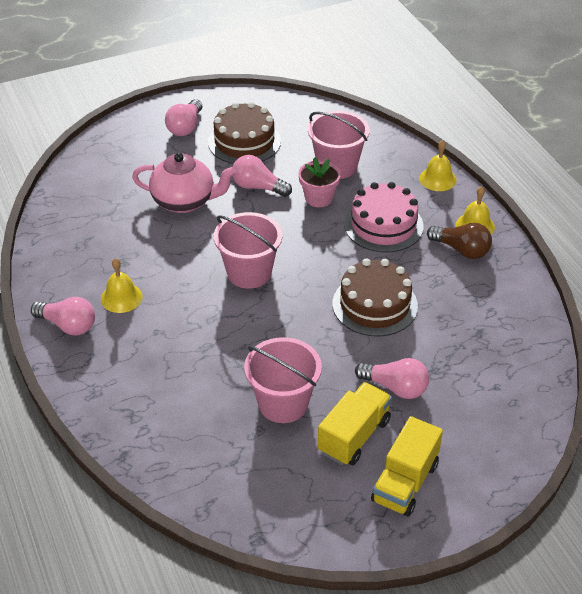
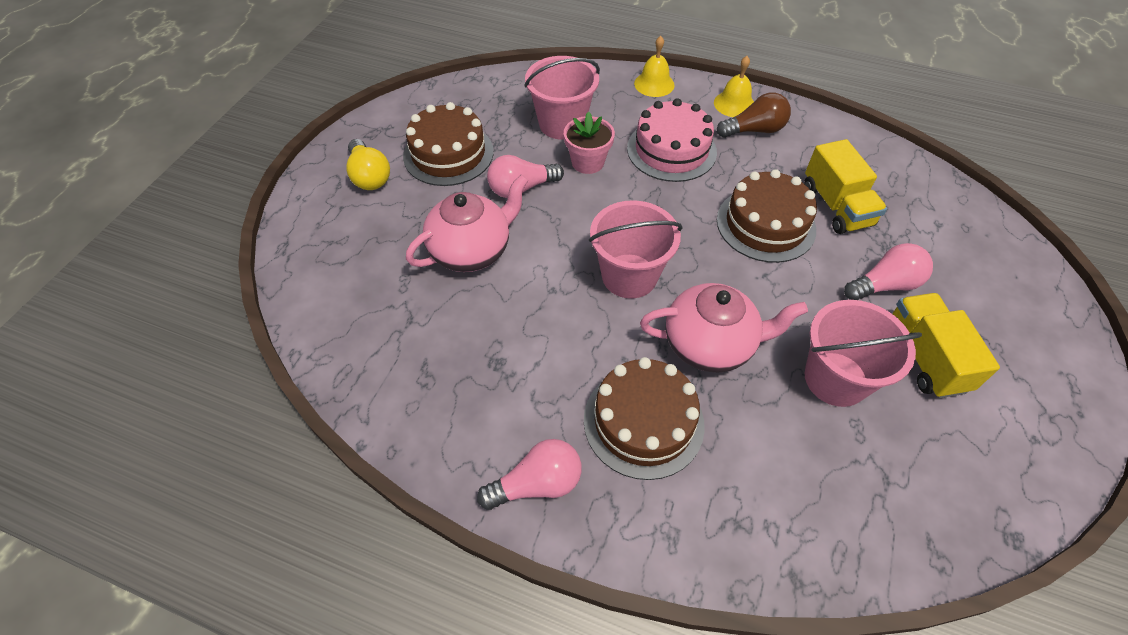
camera: 45 degrees left, 10 degrees up
yellow bell [101,258,142,313] -> none
pink light bulb [165,99,202,136] -> yellow light bulb [346,139,390,190]
yellow truck [371,416,443,516] -> yellow truck moved to [804,139,887,234]
none -> brown cake [584,357,705,480]
none -> pink teapot [640,283,808,373]

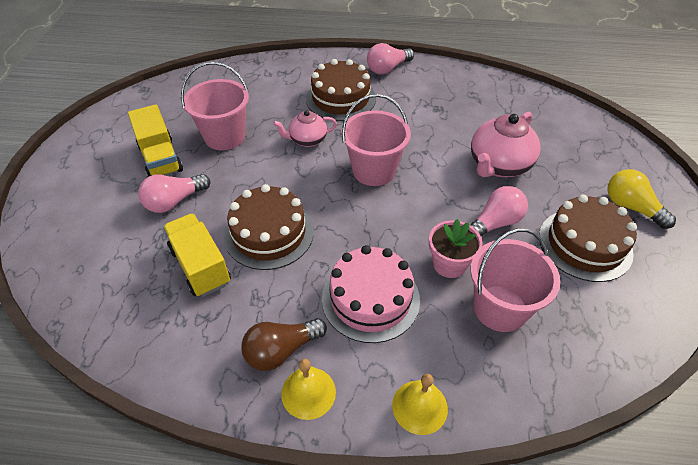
camera: 165 degrees right, 5 degrees down
pink teapot [640,283,808,373] -> pink teapot [273,110,337,147], size x0.61

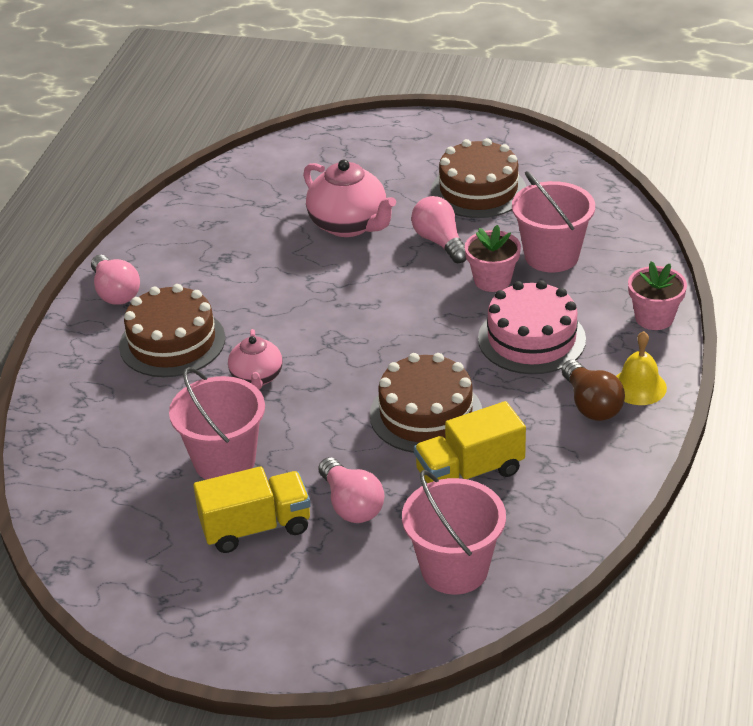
camera: 80 degrees left, 10 degrees down
pink bucket [341,94,411,186] -> pink bucket moved to [402,470,506,594]
yellow bell [392,374,448,435] -> pink flower pot [628,261,687,330]
yellow light bulb [607,169,676,229] -> none

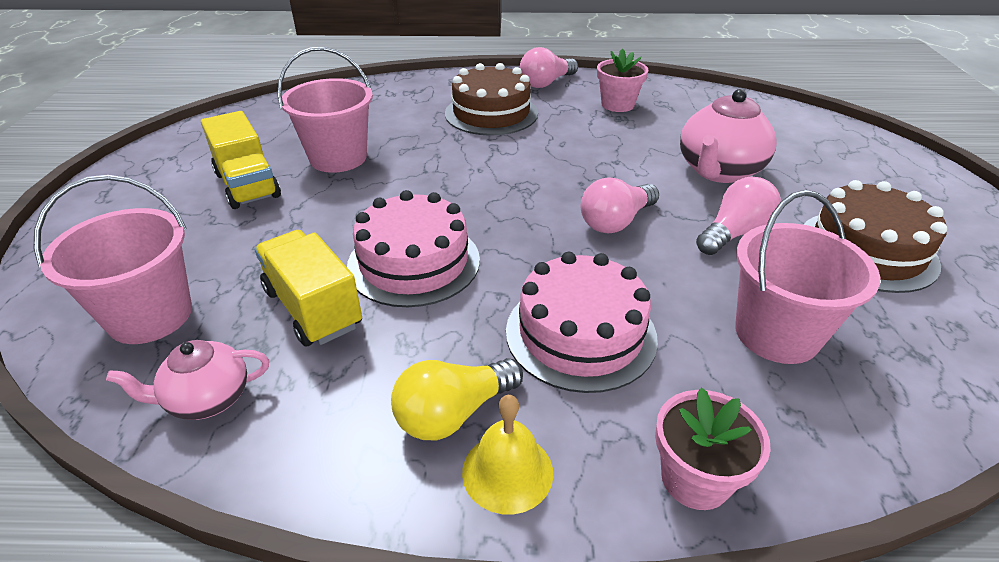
camera: 75 degrees right, 0 degrees up
pink teapot [228,329,283,390] -> pink teapot moved to [106,340,269,420]
pink light bulb [319,457,384,523] -> pink light bulb moved to [581,177,659,233]
brown cake [370,353,482,453] -> pink cake [347,190,480,307]
pink flower pot [465,225,521,292] -> pink flower pot moved to [597,49,649,112]
brown light bulb [561,360,625,421] -> yellow light bulb [391,358,523,440]

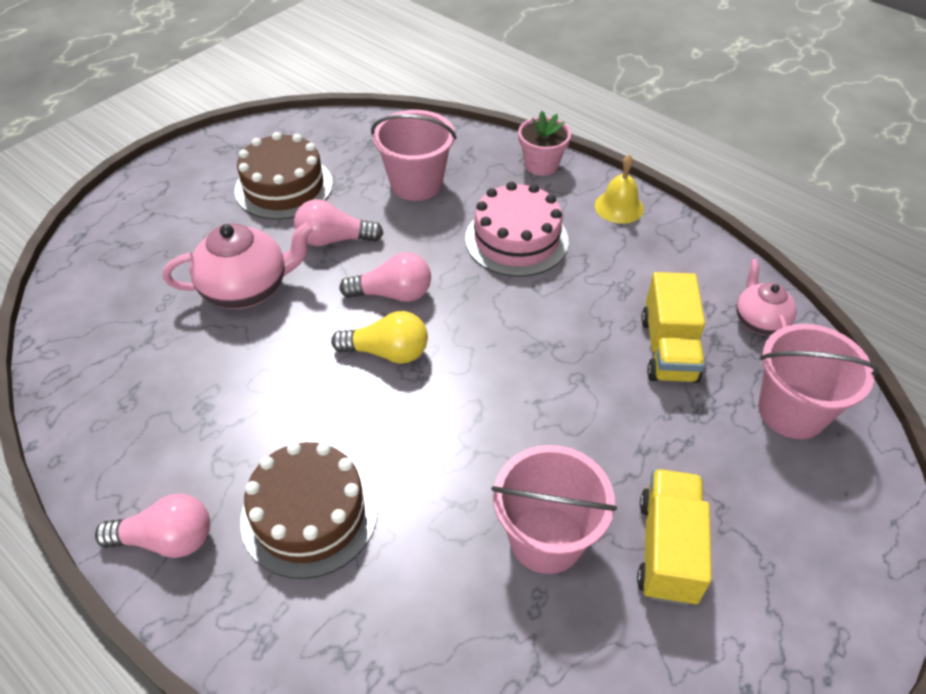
camera: 140 degrees left, 10 degrees up
pink teapot [106,340,269,420] -> pink teapot turned 120 degrees counterclockwise [736,259,797,335]
pink cake [347,190,480,307] -> none
yellow light bulb [391,358,523,440] -> yellow light bulb moved to [331,311,428,364]
pink flower pot [597,49,649,112] -> none

